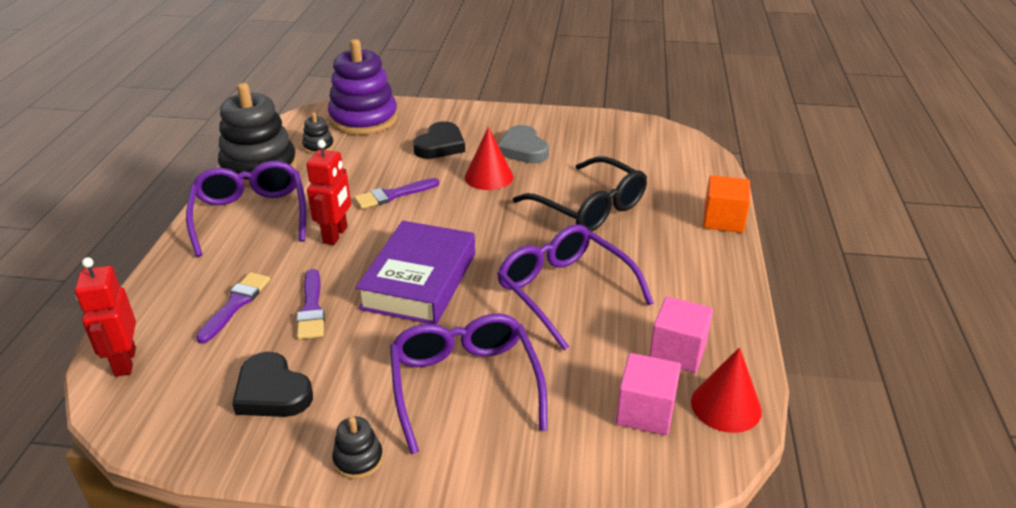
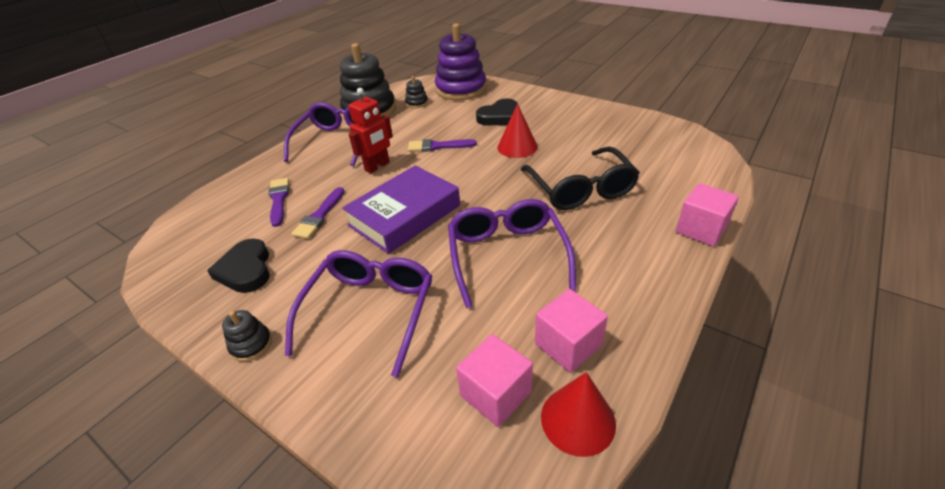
camera: 30 degrees right, 5 degrees up
red robot [75,257,136,377] -> none
purple brush [196,272,270,344] -> purple brush turned 60 degrees counterclockwise [268,178,289,227]
grey heart [498,125,549,163] -> none
orange cube [703,175,750,233] -> pink cube [675,183,739,246]

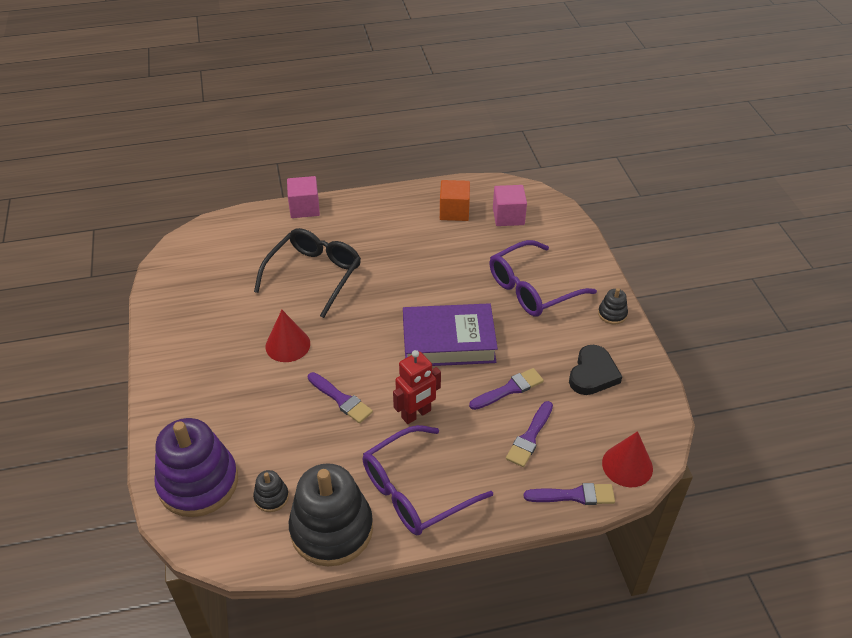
camera: 140 degrees left, 5 degrees up
red robot [349,88,393,174] -> red robot turned 150 degrees clockwise [393,350,441,424]
purple glasses [448,199,576,308] -> none
black heart [476,99,518,125] -> none
pink cube [535,289,608,373] -> orange cube [440,180,470,221]
red cone [541,372,616,457] -> red cone moved to [602,431,653,487]
none -> purple brush [524,483,615,505]

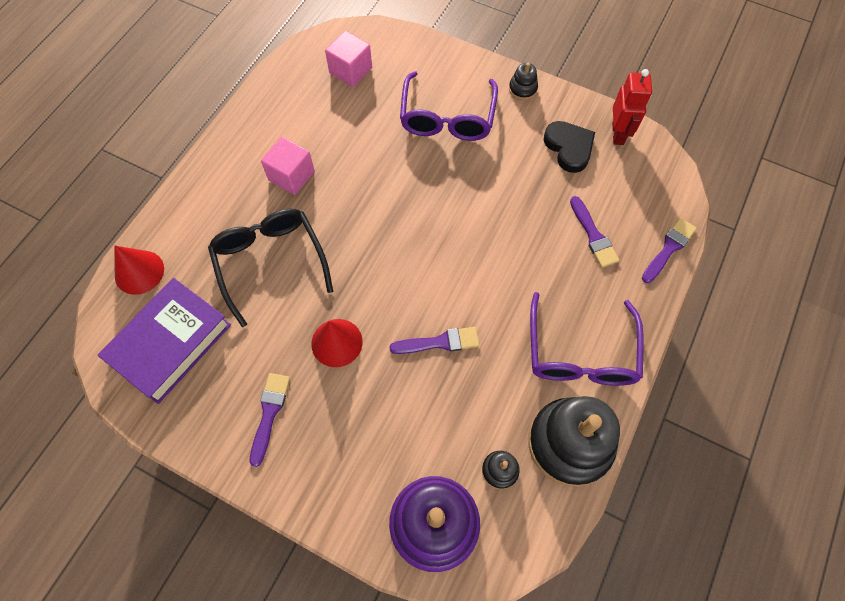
camera: 50 degrees left, 20 degrees up
pink cube [287,176,320,218] -> pink cube moved to [261,137,315,195]
red robot [393,350,441,424] -> red robot moved to [612,69,652,145]
purple book [403,303,498,366] -> purple book moved to [98,278,231,404]
orange cube [440,180,470,221] -> none
purple brush [469,368,544,410] -> purple brush moved to [250,373,290,467]
red cone [602,431,653,487] -> red cone moved to [114,246,164,295]

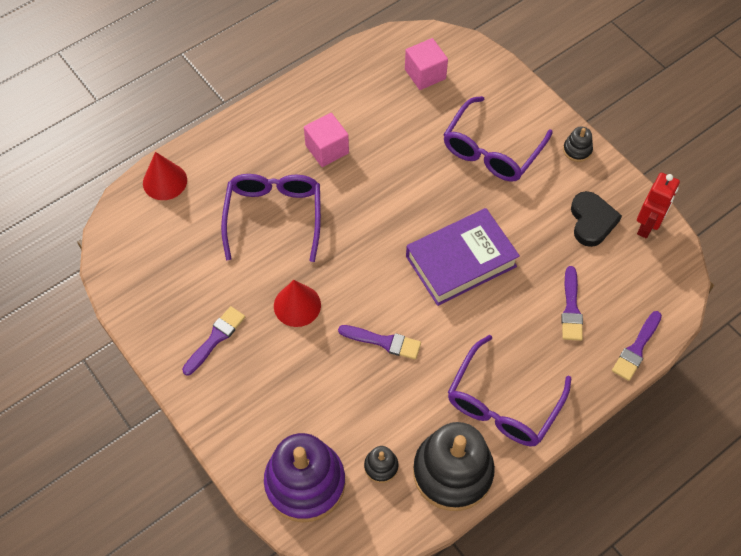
camera: 25 degrees right, 5 degrees down
purple book [98,278,231,404] -> purple book moved to [406,208,520,306]
black glasses [208,209,333,327] -> purple glasses [221,174,321,262]
purple brush [642,218,697,283] -> purple brush turned 150 degrees clockwise [612,311,662,381]

